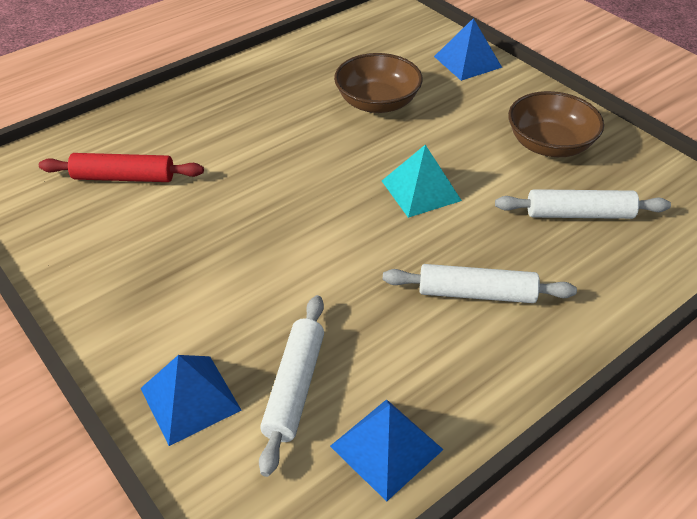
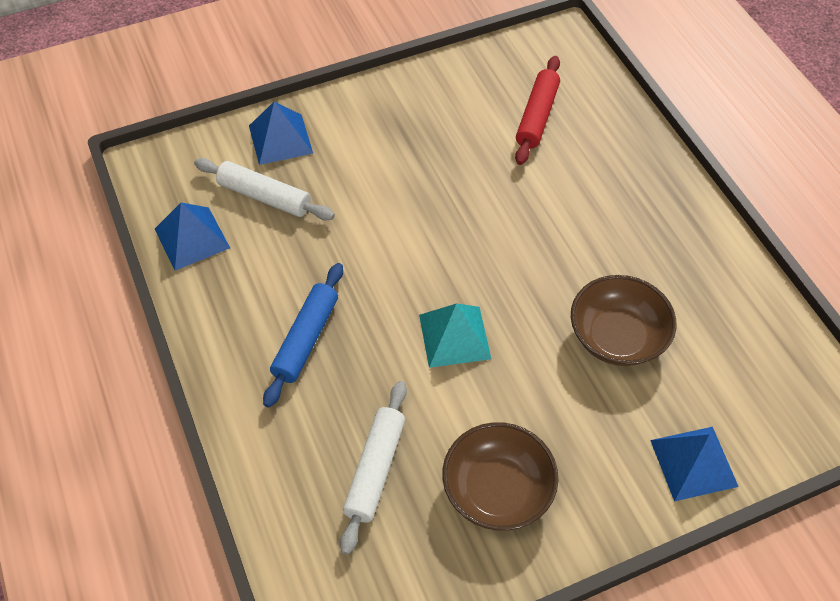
camera: 105 degrees right, 10 degrees up
white rolling pin [382,264,577,303] -> blue rolling pin [263,263,343,408]

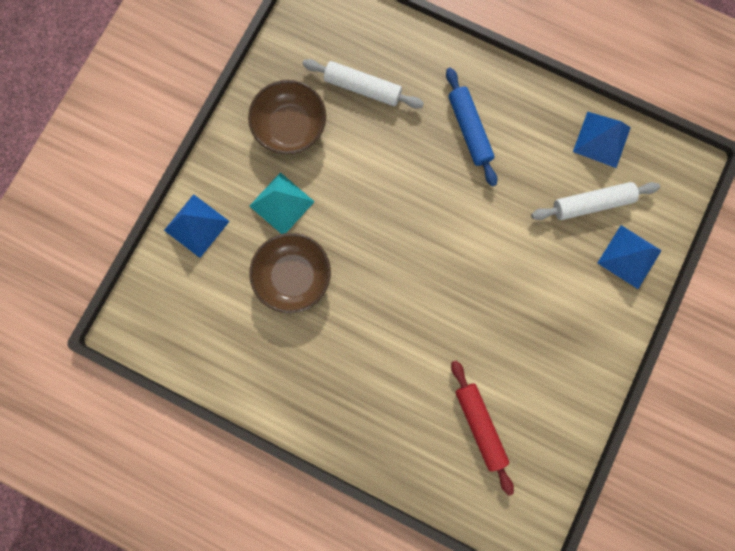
camera: 140 degrees right, 25 degrees up
white rolling pin [340,381,407,555] -> white rolling pin turned 45 degrees counterclockwise [303,59,424,109]
turquoise pyramid [419,303,491,368] -> turquoise pyramid moved to [250,172,315,234]

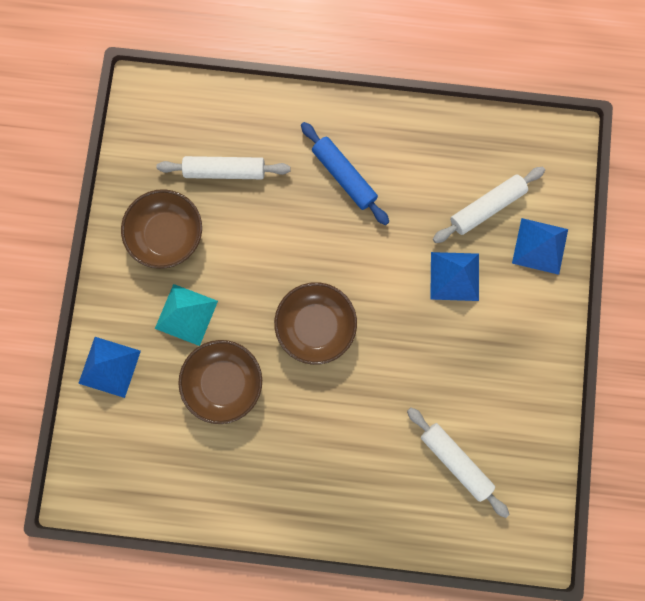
camera: 20 degrees left, 0 degrees up
red rolling pin [451,360,514,496] -> white rolling pin [407,407,509,518]
blue pyramid [573,111,631,168] -> blue pyramid moved to [430,252,479,301]
none -> brown bowl [274,282,357,365]

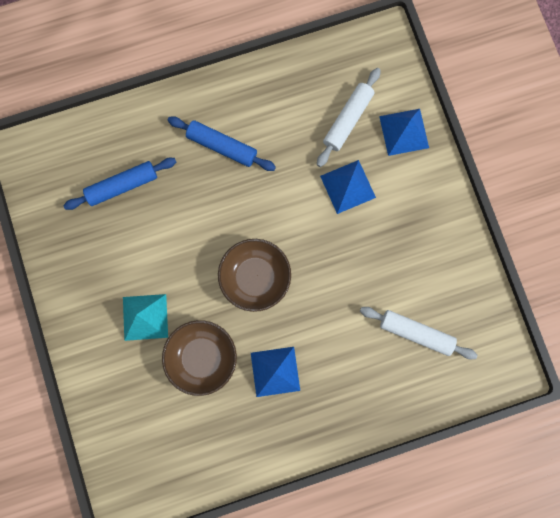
camera: 25 degrees left, 0 degrees up
blue pyramid [78,337,141,398] -> blue pyramid moved to [251,347,300,397]
brown bowl [121,189,202,269] -> none
white rolling pin [157,156,290,179] -> blue rolling pin [63,158,176,210]

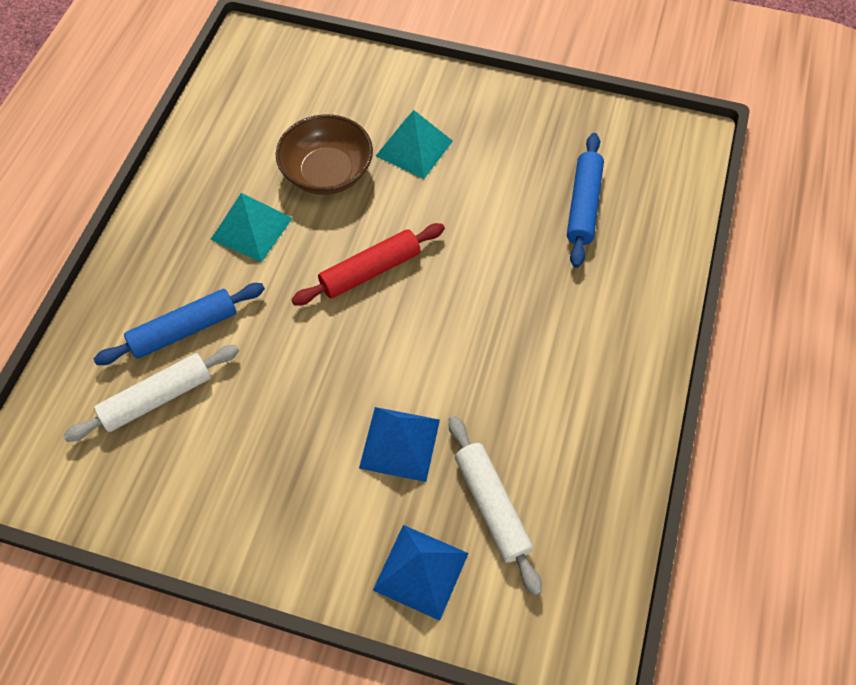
camera: 125 degrees right, 20 degrees down
blue rolling pin [168,117,276,171] -> blue rolling pin moved to [94,283,265,365]
brown bowl [218,239,291,312] -> red rolling pin [291,223,445,306]
blue pyramid [251,347,300,397] -> turquoise pyramid [210,193,293,262]

